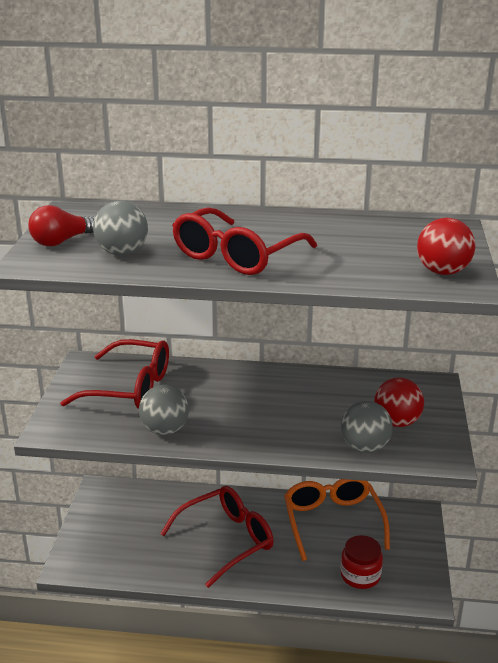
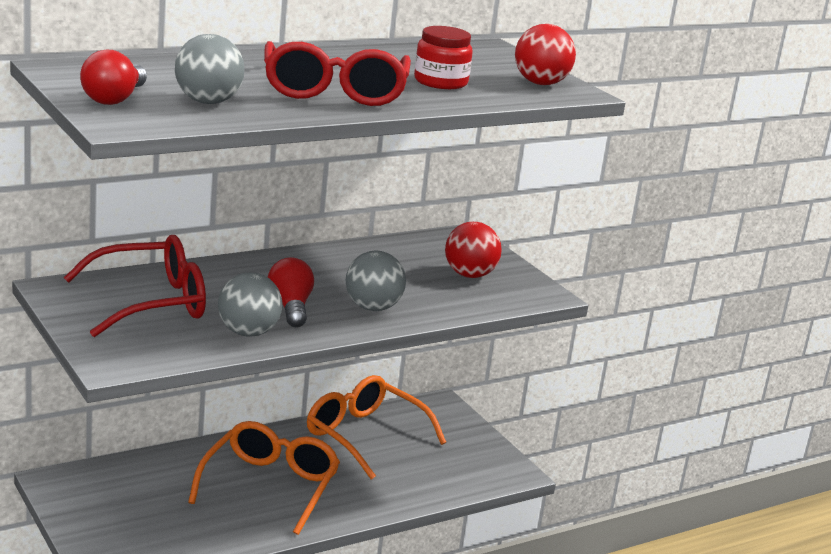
camera: 40 degrees left, 5 degrees down
red glasses [160,486,274,588] -> orange glasses [188,421,340,535]
grey ball [341,401,393,453] -> grey ball moved to [346,251,406,311]
red jar [341,535,383,589] -> red jar moved to [414,26,473,89]
none -> red light bulb [267,257,314,327]

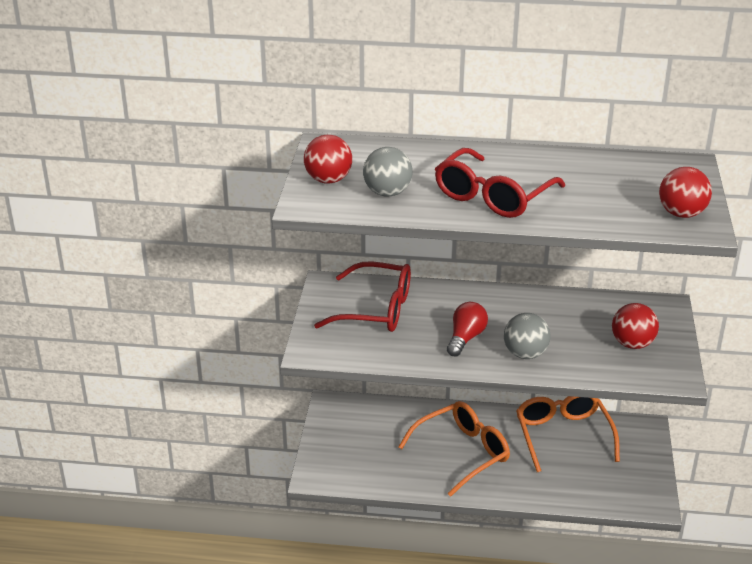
camera: 40 degrees right, 10 degrees up
red light bulb [80,50,147,105] -> red ball [304,135,352,184]
grey ball [218,272,282,337] -> none
red jar [414,26,473,89] -> none

